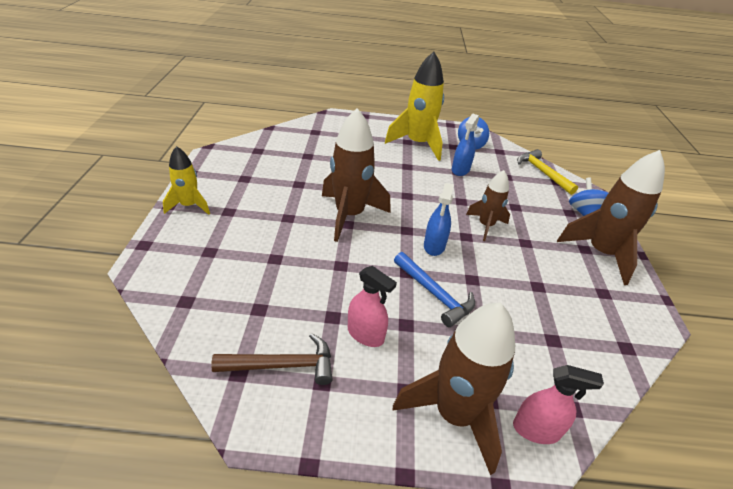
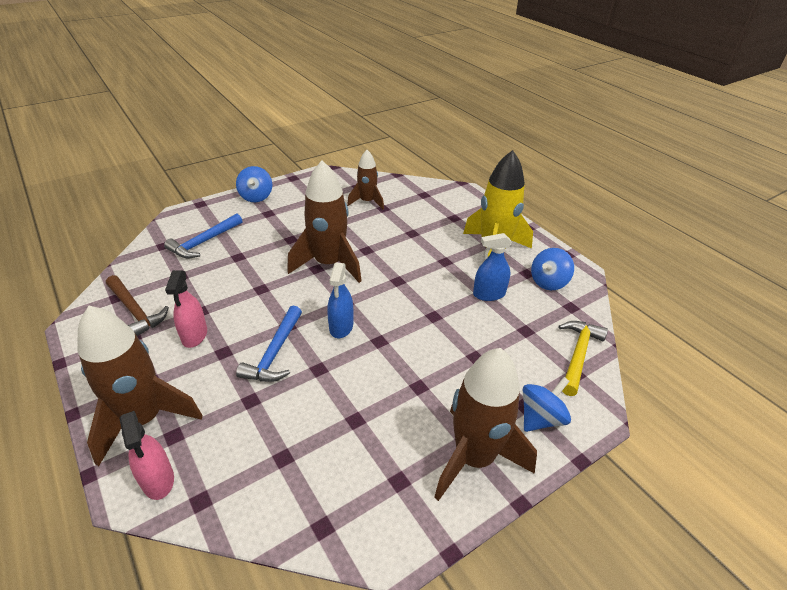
camera: 55 degrees right, 0 degrees up
yellow rocket [163,146,210,215] -> blue spinning top [236,166,272,202]
blue spray bottle [424,183,454,256] -> blue spray bottle turned 60 degrees counterclockwise [327,263,353,338]
brown rocket [466,170,510,241] -> brown rocket moved to [347,150,384,210]
none -> blue hammer [164,213,242,259]

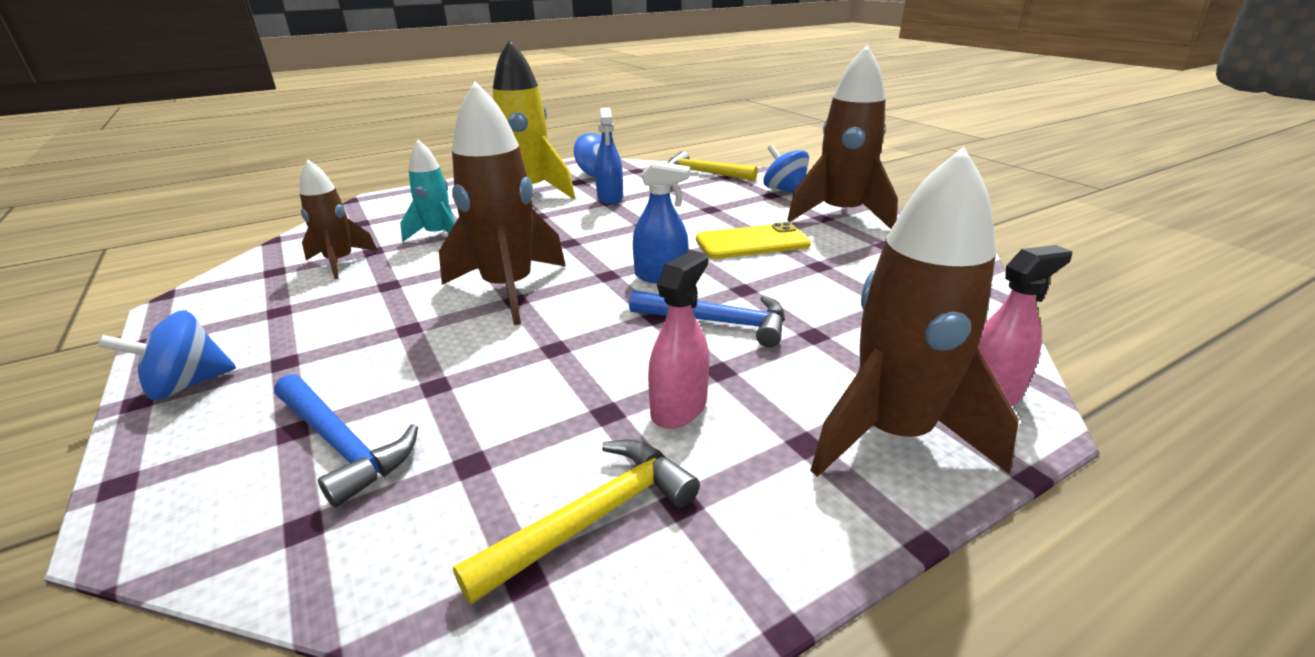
camera: 85 degrees left, 10 degrees down
brown hammer [106,275,169,336] -> yellow hammer [453,439,700,604]
pink spray bottle [165,270,207,348] -> pink spray bottle turned 60 degrees counterclockwise [648,250,709,429]
blue spinning top [236,166,272,202] -> blue spinning top turned 150 degrees clockwise [98,310,236,400]
none -> turquoise rocket [400,140,456,242]
none -> yellow phone [696,222,811,259]

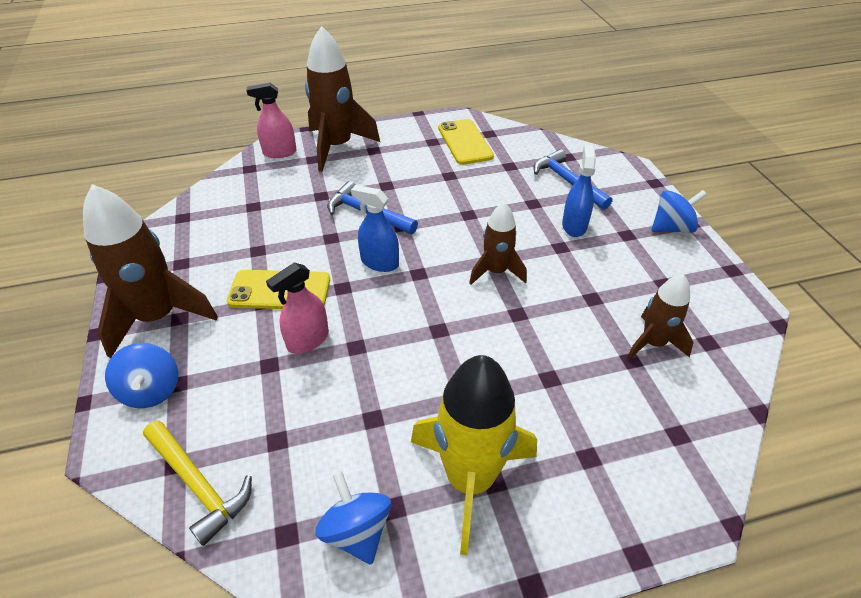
camera: 165 degrees left, 15 degrees up
turquoise rocket [400,140,456,242] -> none
brown rocket [439,81,566,325] -> brown rocket [469,202,527,285], size x0.58
yellow hammer [453,439,700,604] -> yellow phone [438,119,494,165]
blue spray bottle [595,108,623,205] -> blue spray bottle moved to [562,145,596,237]
pink spray bottle [648,250,709,429] -> pink spray bottle moved to [266,263,329,354]

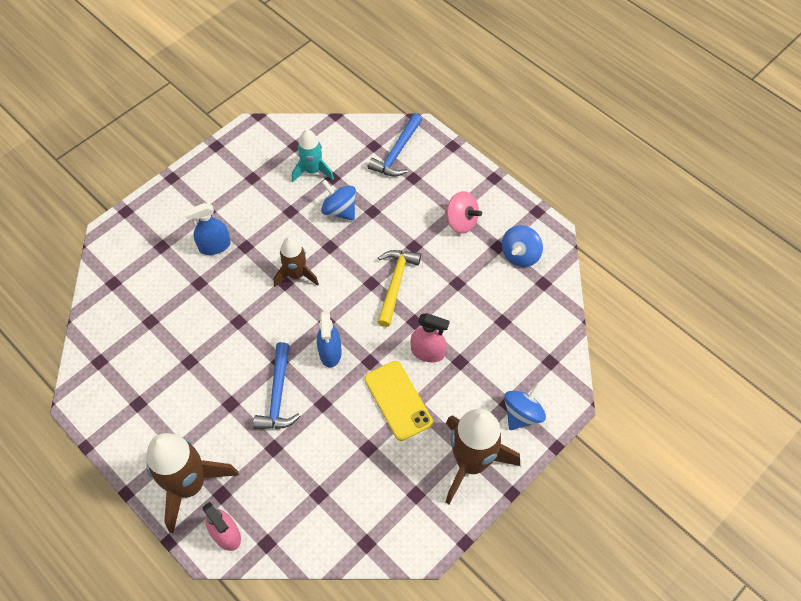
camera: 120 degrees left, 15 degrees up
yellow hammer [143,420,252,546] -> yellow hammer moved to [377,250,421,327]
yellow rocket [411,355,537,555] -> pink spinning top [445,191,482,233]
yellow phone [438,119,494,165] -> none
blue hammer [534,149,612,210] -> blue hammer moved to [367,113,423,176]
brown rocket [627,274,694,360] -> turquoise rocket [292,130,334,182]
blue spinning top [651,190,707,233] -> blue spinning top moved to [321,180,356,221]

